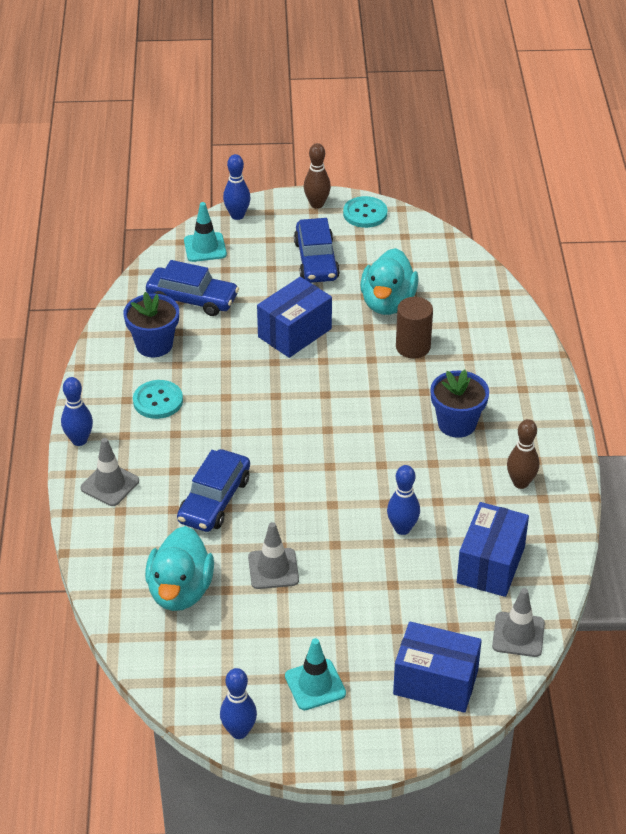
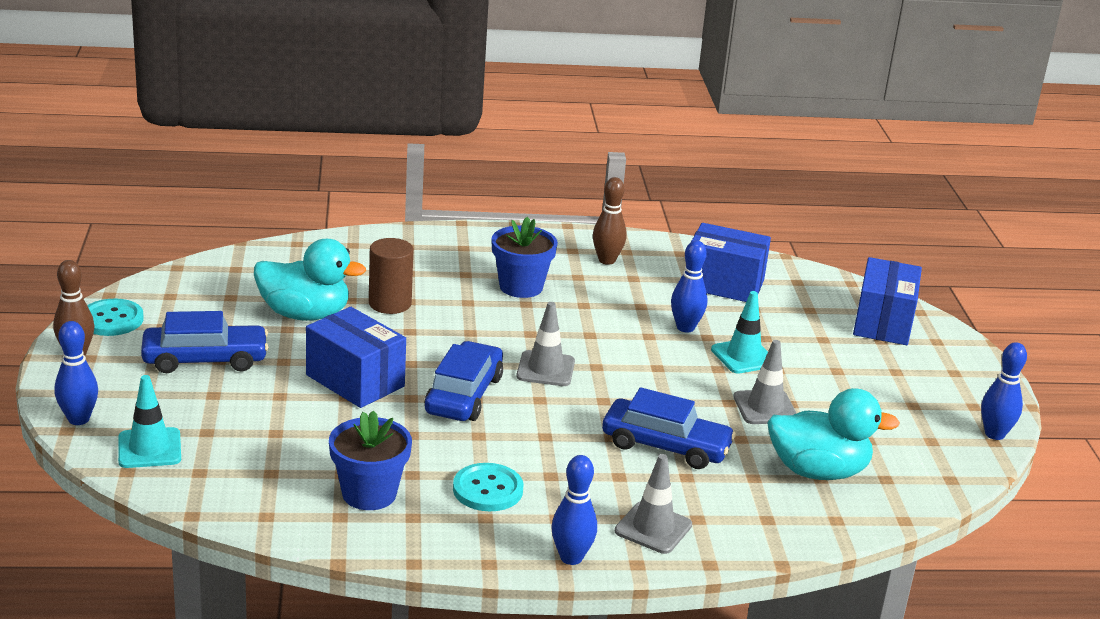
camera: 95 degrees left, 15 degrees down
blue car [146,260,239,316] -> blue car moved to [424,341,503,421]
turquoise traffic cone [285,638,346,710] -> turquoise traffic cone moved to [711,291,768,374]
grey traffic cone [492,588,545,657] -> grey traffic cone moved to [516,302,575,386]

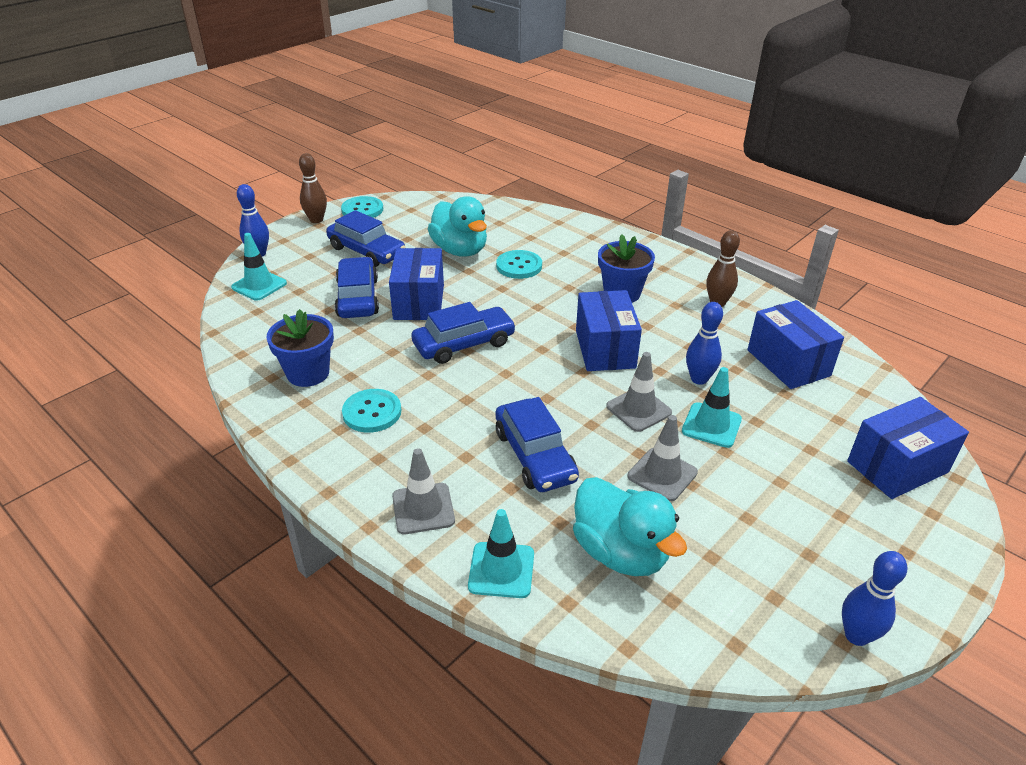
camera: 50 degrees right, 10 degrees up
brown cylinder [369,238,414,314] -> turquoise button [496,250,542,279]
grey traffic cone [516,302,575,386] -> grey traffic cone moved to [606,352,672,432]
blue bowling pin [552,455,597,565] -> none
none -> blue car [335,257,379,318]
none -> turquoise traffic cone [468,509,534,598]
none -> blue box [576,290,642,371]

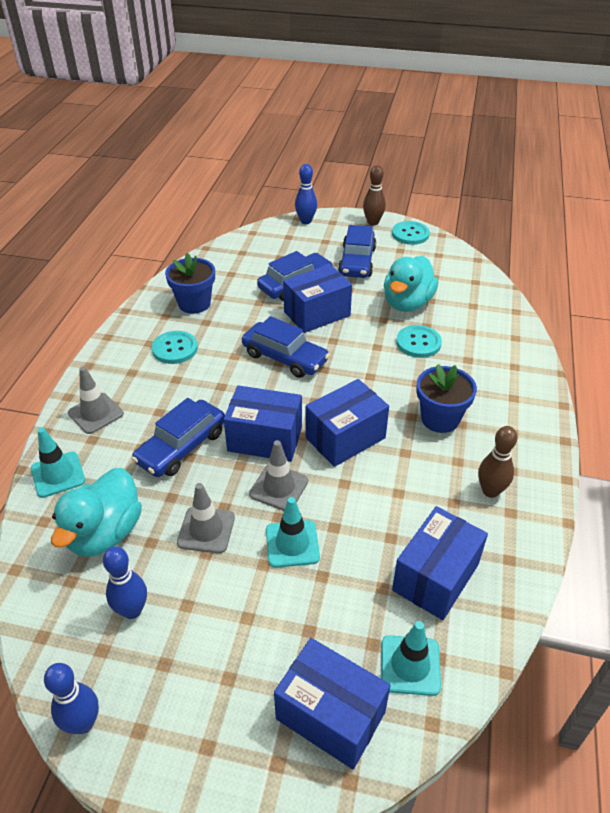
camera: 60 degrees right, 5 degrees up
turquoise traffic cone [231,233,287,301] -> turquoise traffic cone moved to [381,621,441,696]
blue bowling pin [686,302,723,385] -> blue bowling pin moved to [103,546,147,619]
none -> blue box [224,385,302,462]

